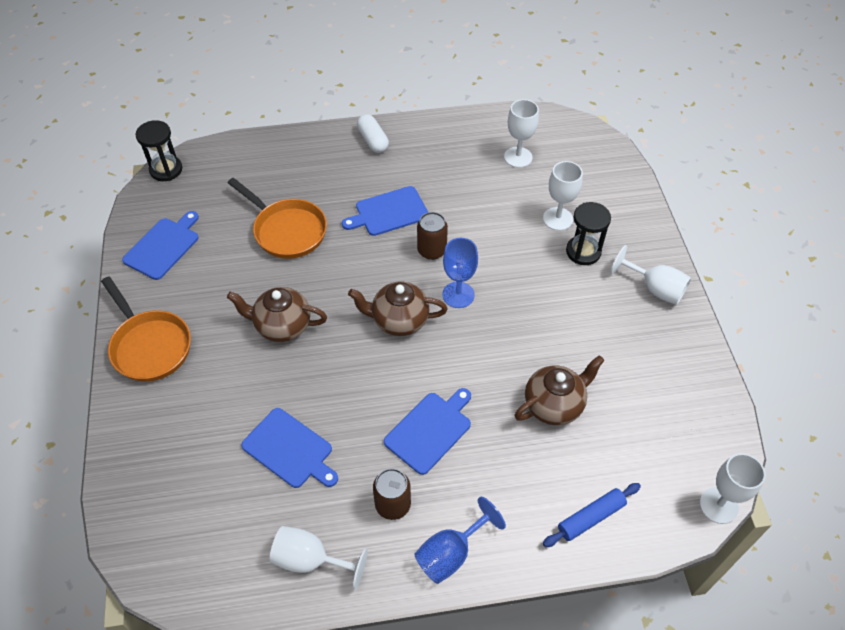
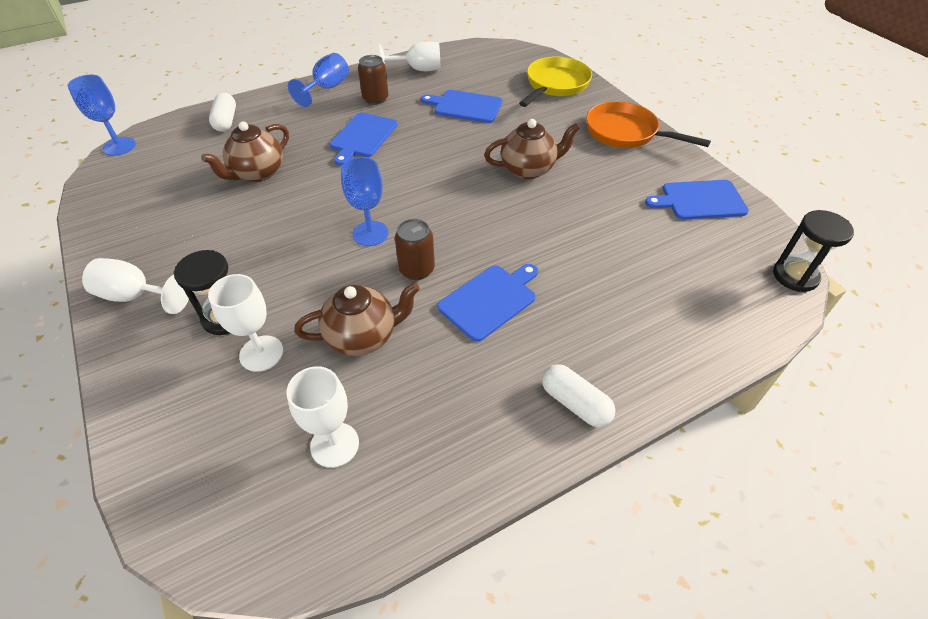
camera: 160 degrees right, 5 degrees down
blue cutting board [122,211,199,280] -> blue cutting board turned 75 degrees clockwise [645,180,749,220]
orange pan [228,178,327,259] -> none
brown teapot [348,281,448,336] -> brown teapot moved to [294,283,420,356]
blue rolling pin [543,483,641,547] -> white capsule [209,93,236,132]
white goblet [700,453,766,524] -> blue goblet [68,75,136,156]
none -> yellow pan [519,57,592,107]

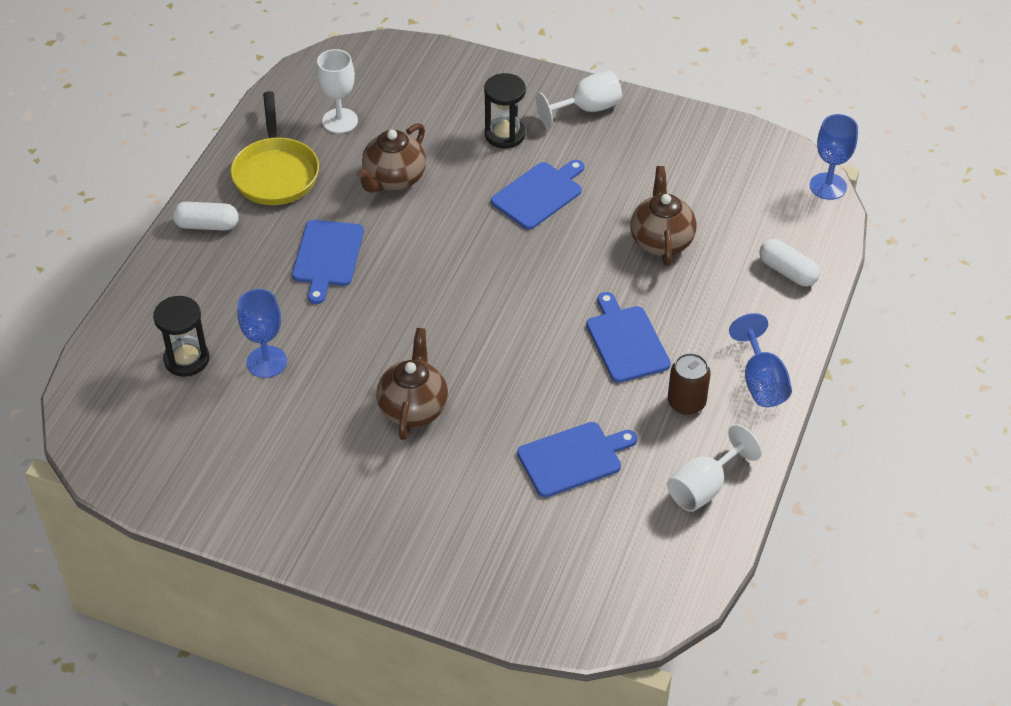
camera: 140 degrees right, 0 degrees up
white goblet [208,274,283,372] -> none
blue goblet [341,157,389,246] -> blue goblet moved to [238,289,287,378]
brown can [395,219,435,280] -> none
brown teapot [484,119,580,179] -> brown teapot turned 150 degrees clockwise [376,328,448,440]
yellow pan [519,57,592,107] -> yellow pan moved to [230,91,319,205]
orange pan [586,101,711,148] -> none
blue cutting board [645,180,749,220] -> blue cutting board moved to [491,160,584,230]
black hourglass [773,210,854,292] -> black hourglass moved to [153,296,209,377]

